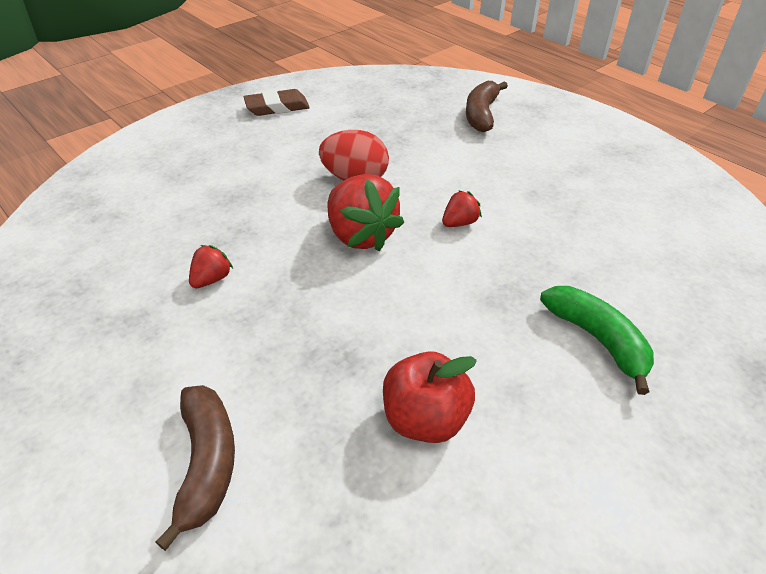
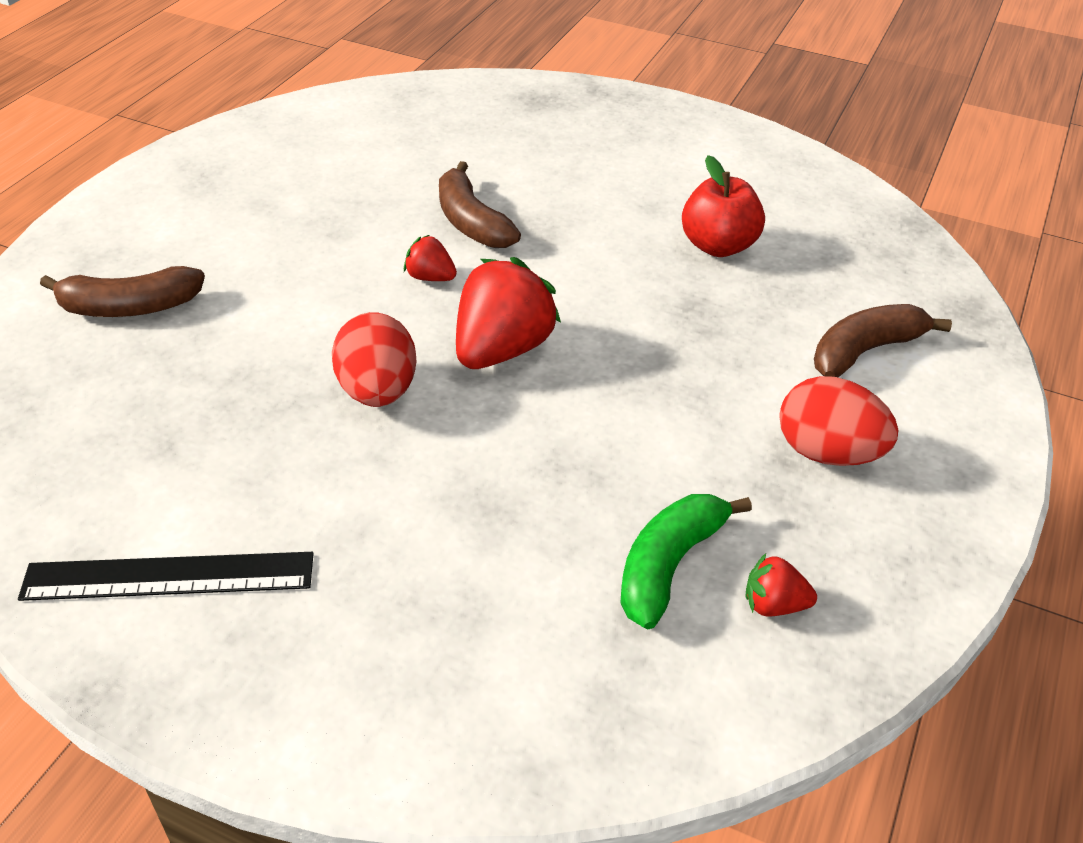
camera: 115 degrees left, 0 degrees up
red strawberry [189,245,233,288] -> red strawberry moved to [745,553,817,617]
brown eraser [244,89,310,116] -> black ruler [18,552,314,601]
green banana [540,286,654,395] -> green banana moved to [620,494,752,629]
none -> brown banana [439,161,521,248]
none -> red egg [779,376,898,466]

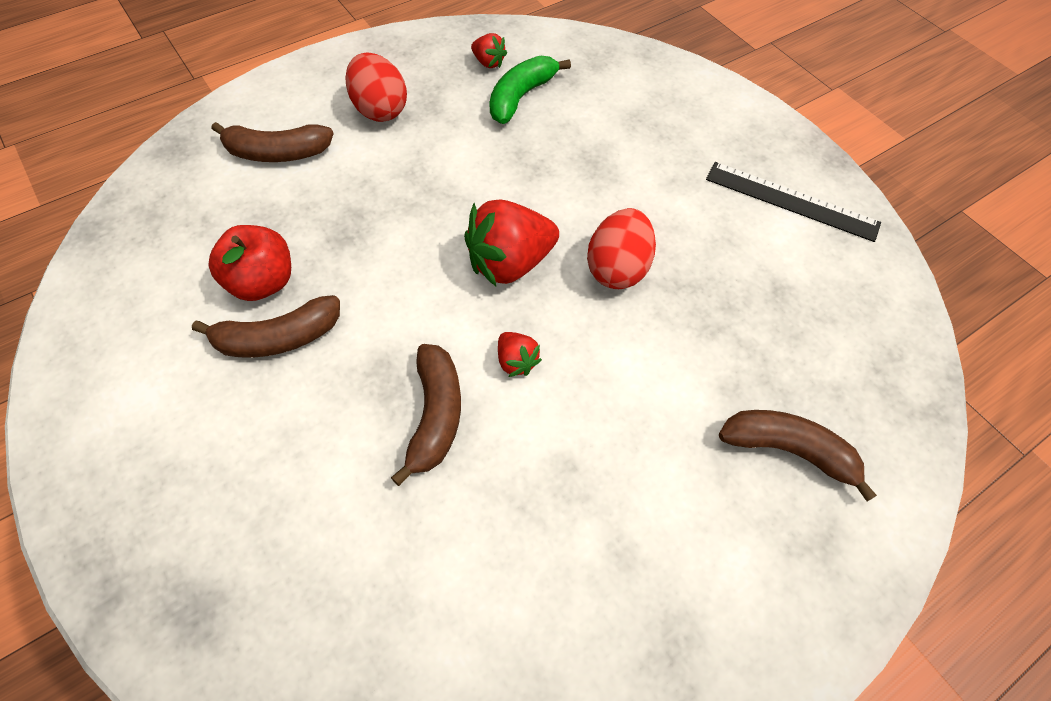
camera: 150 degrees left, 15 degrees up
green banana [620,494,752,629] -> green banana turned 150 degrees clockwise [490,56,571,124]
none -> brown banana [192,295,340,358]

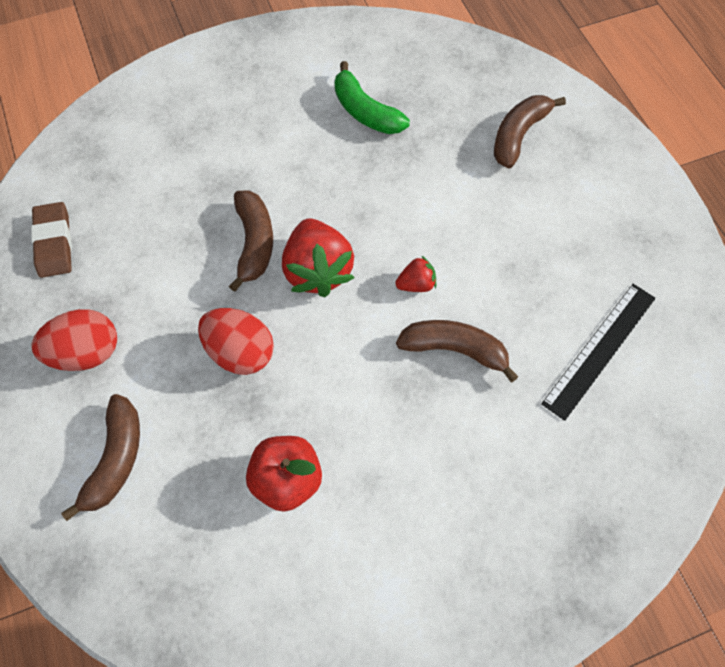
camera: 75 degrees left, 5 degrees up
brown banana [192,295,340,358] -> brown banana moved to [229,190,273,292]
red strawberry [471,33,507,68] -> brown eraser [31,202,72,278]
green banana [490,56,571,124] -> green banana moved to [335,61,410,134]
red egg [587,208,656,289] -> red egg moved to [198,308,274,375]
black ruler [706,162,881,242] -> black ruler moved to [541,284,656,421]

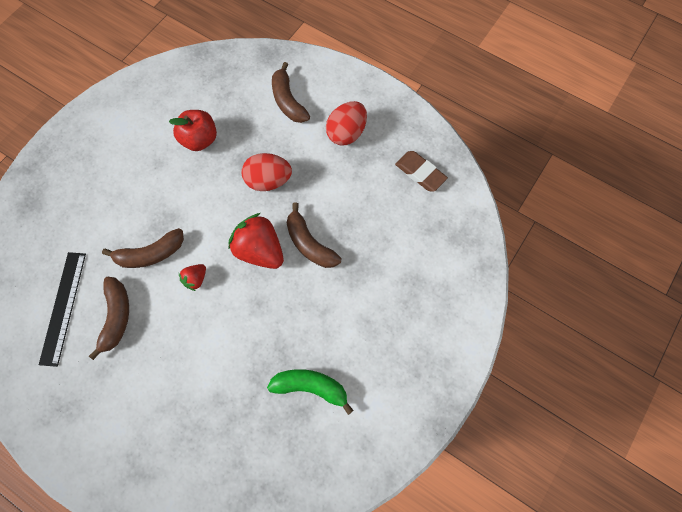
camera: 145 degrees right, 5 degrees up
brown banana [494,95,566,169] -> brown banana moved to [89,277,129,360]

